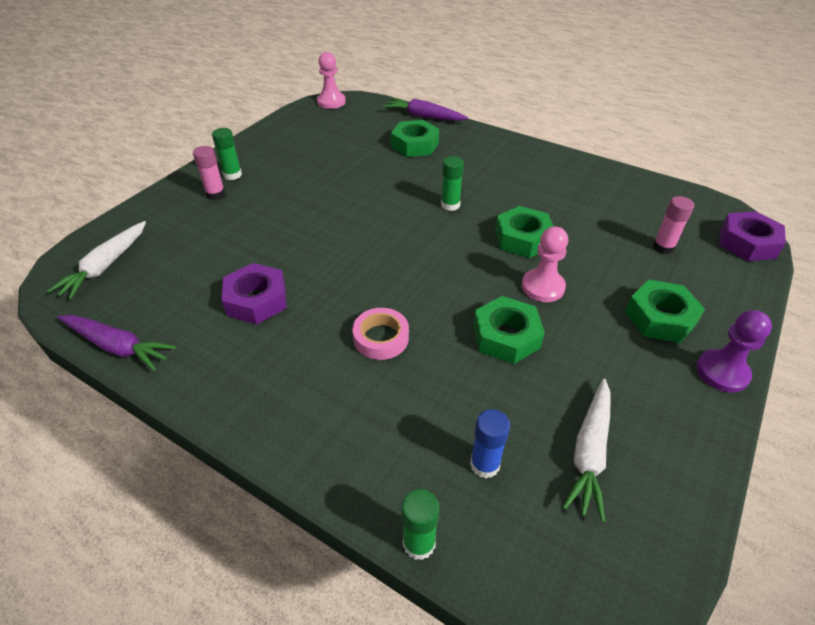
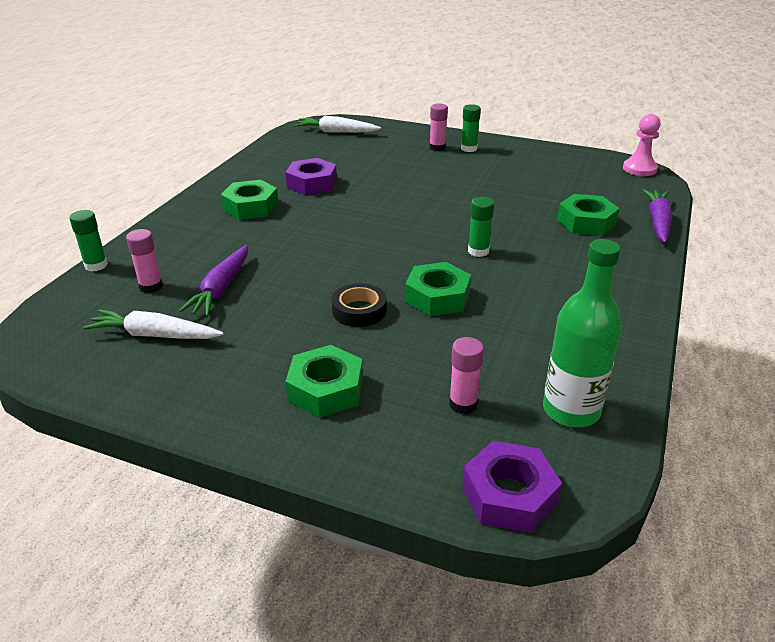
camera: 80 degrees right, 10 degrees down
purple carrot [58,315,176,371] -> purple carrot moved to [179,245,248,316]
pink tape [352,308,409,360] -> none
blue glue stick [470,409,510,479] -> pink glue stick [126,229,163,293]
green nut [473,296,545,364] -> green nut moved to [221,180,279,220]
pink pawn [522,227,568,302] -> black tape [331,283,387,327]
purple pawn [696,310,772,393] -> none
none -> green bottle [543,239,622,427]

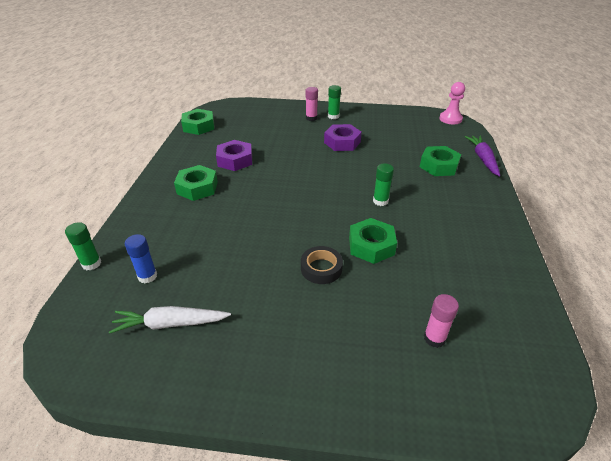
camera: 15 degrees left, 5 degrees up
pink glue stick [126,229,163,293] -> blue glue stick [125,234,157,283]
purple carrot [179,245,248,316] -> none
green nut [285,345,363,418] -> green nut moved to [181,109,214,135]
white carrot [295,116,381,133] -> none
purple nut [462,441,562,533] -> purple nut moved to [324,124,362,151]
green bottle [543,239,622,427] -> none

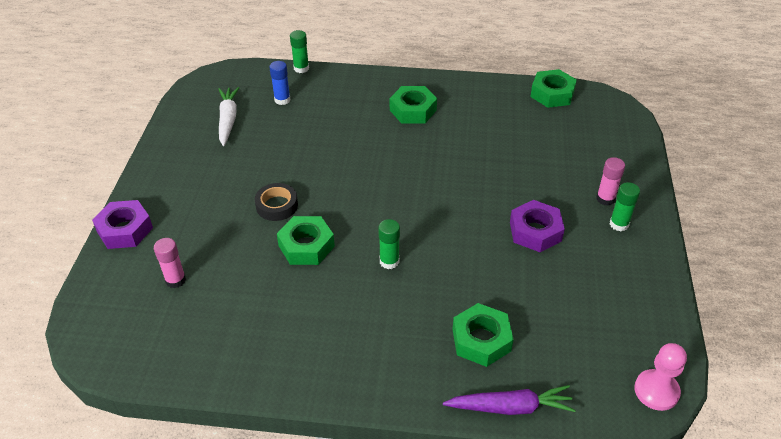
camera: 90 degrees right, 5 degrees up
purple nut [216,140,252,171] -> purple nut moved to [92,200,153,249]

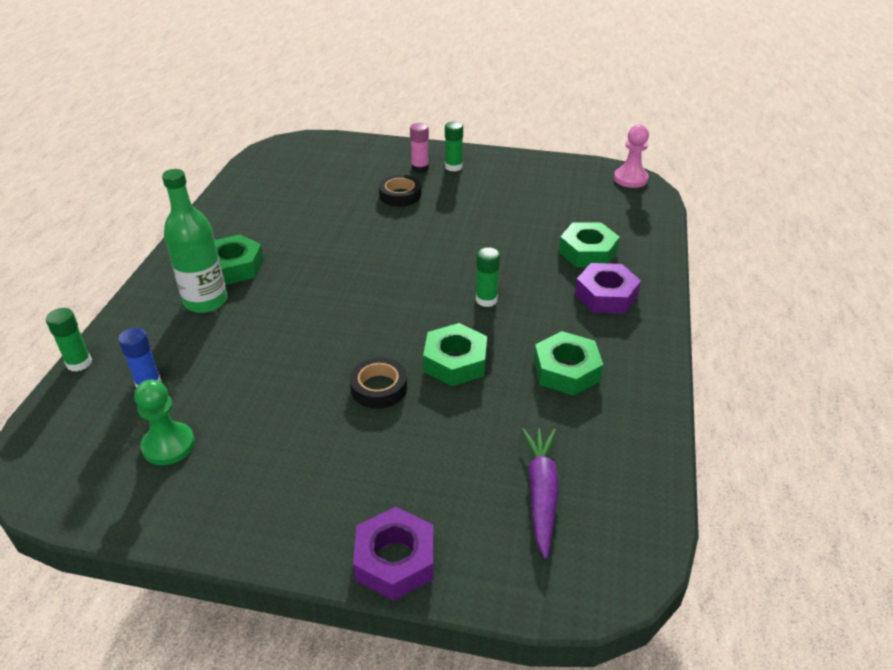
camera: 85 degrees left, 5 degrees down
pink glue stick [154,238,186,288] -> none
white carrot [219,87,239,146] -> green pawn [134,380,195,465]
purple carrot [443,385,576,415] -> purple carrot moved to [521,428,559,559]
purple nut [510,200,565,252] -> purple nut moved to [575,263,641,314]
green nut [530,69,577,108] -> green nut moved to [534,331,603,396]
none -> green bottle [162,169,227,313]
none -> black tape [379,175,421,207]

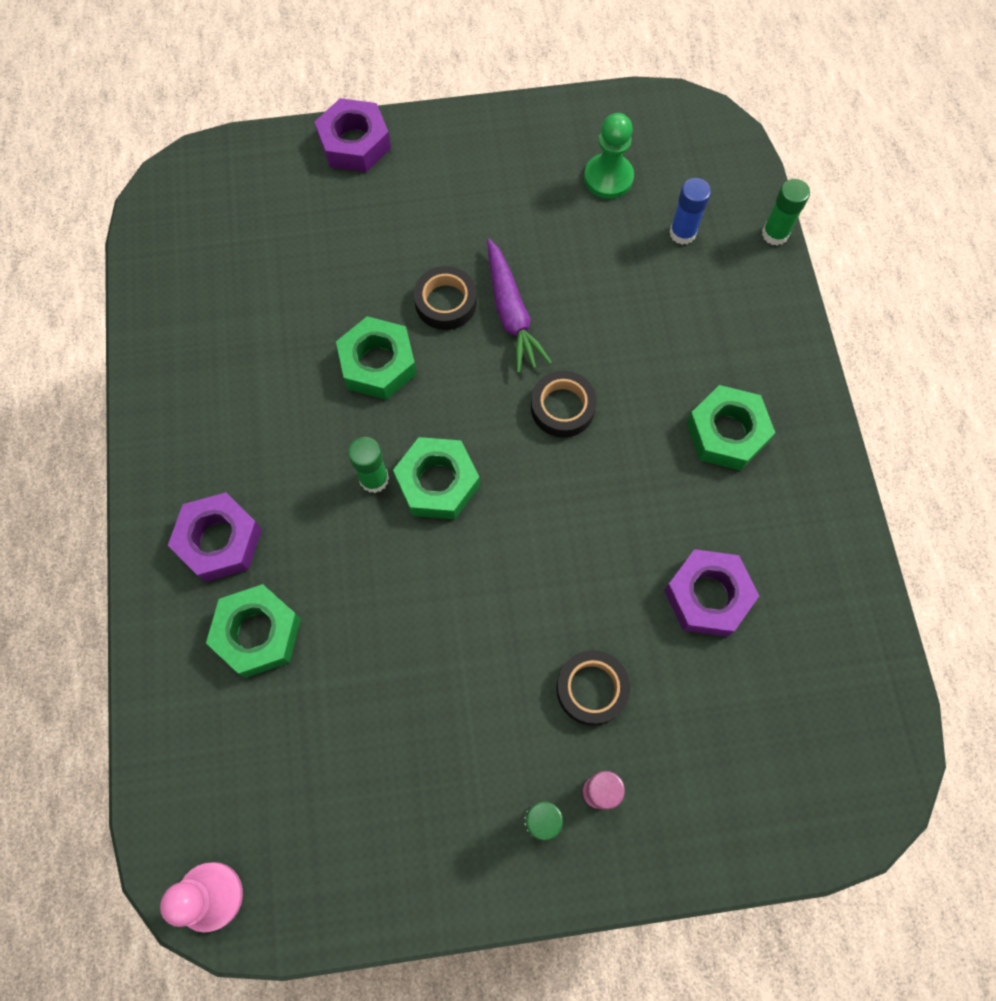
camera: 160 degrees right, 30 degrees up
green bottle [162,169,227,313] -> none
purple carrot [521,428,559,559] -> purple carrot moved to [487,239,552,373]
green nut [534,331,603,396] -> green nut moved to [393,437,480,519]
none -> black tape [531,371,597,438]
none -> purple nut [664,549,759,637]

